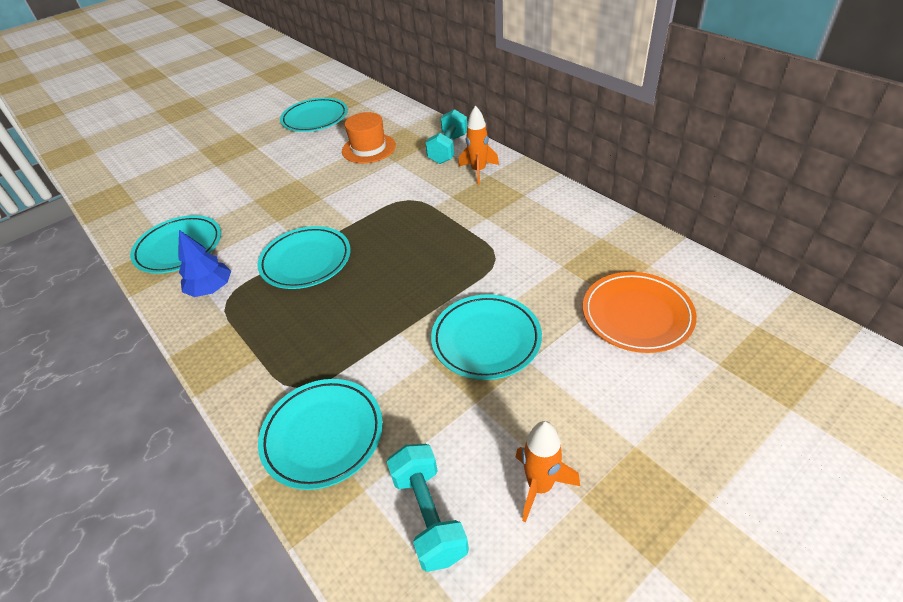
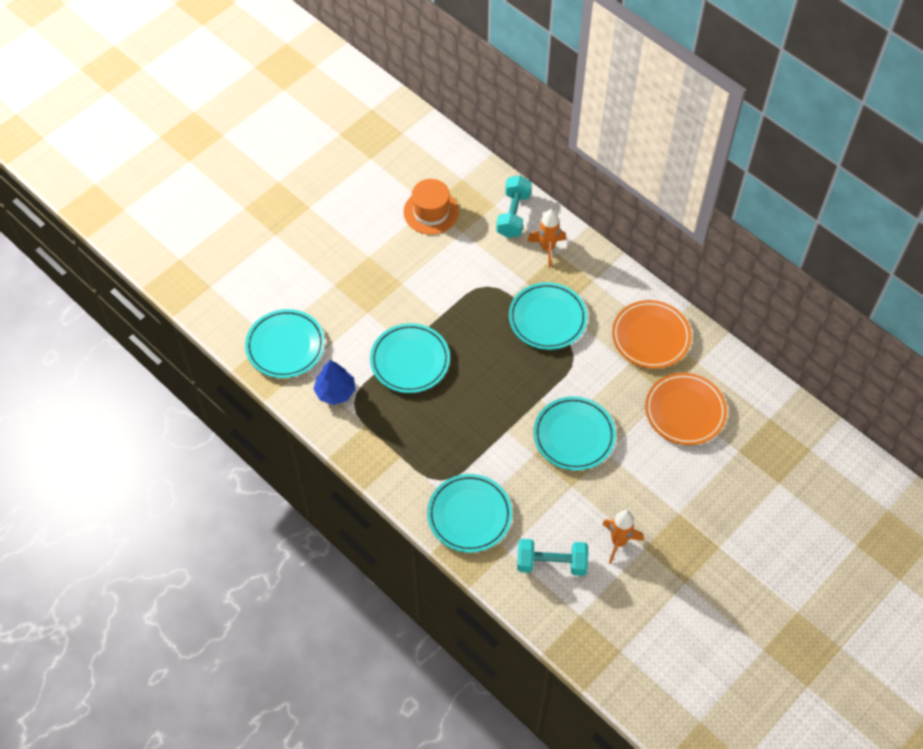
camera: 10 degrees left, 15 degrees up
turquoise plate [280,98,348,132] -> turquoise plate moved to [509,282,587,350]
turquoise dumbbell [387,444,469,572] -> turquoise dumbbell turned 60 degrees counterclockwise [517,539,588,576]
none -> orange plate [612,300,692,369]

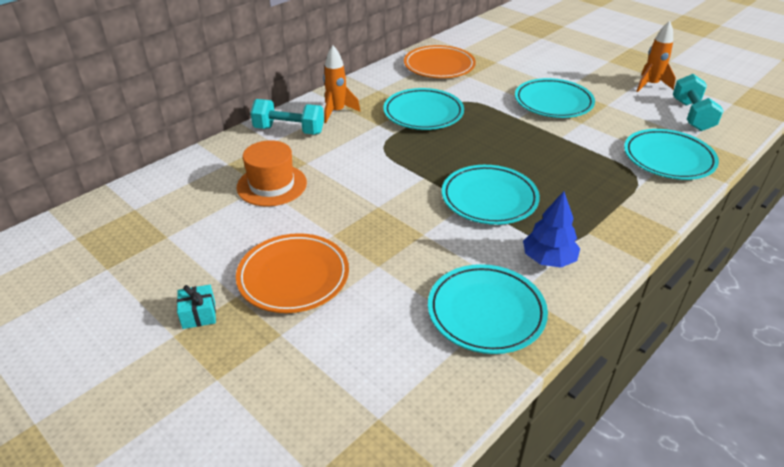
camera: 90 degrees left, 20 degrees down
orange plate [645,373,727,445] -> orange plate moved to [236,233,349,313]
none -> turquoise gift [177,285,216,329]

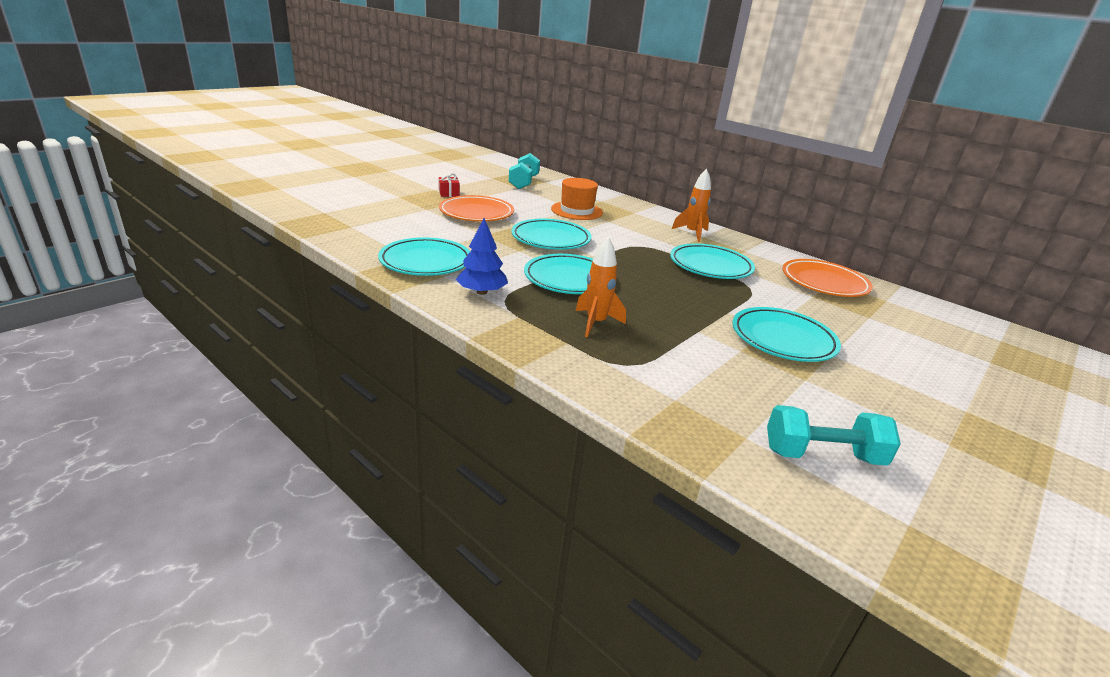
camera: 85 degrees right, 10 degrees down
turquoise gift [177,285,216,329] -> red gift [439,173,460,197]
turquoise dumbbell [250,99,324,134] -> turquoise dumbbell moved to [509,153,540,189]
turquoise plate [624,129,719,180] -> turquoise plate moved to [511,219,592,250]
orange rocket [637,21,676,92] -> orange rocket moved to [576,237,626,337]

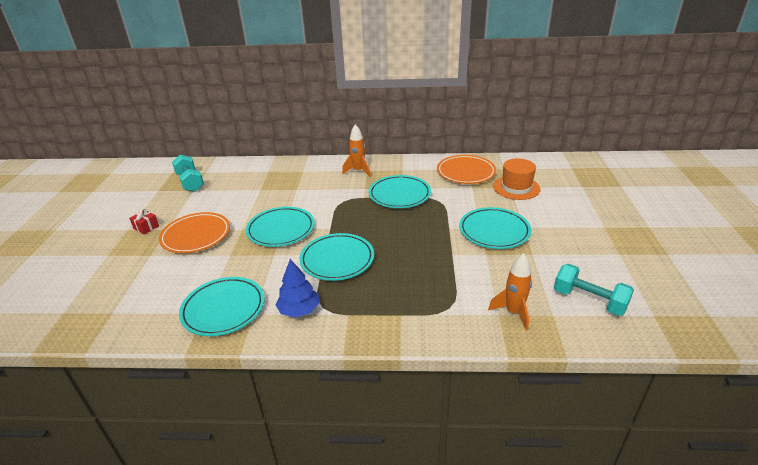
camera: 35 degrees left, 5 degrees up
orange hat [551,178,603,220] -> orange hat moved to [493,158,540,200]
orange rocket [576,237,626,337] -> orange rocket moved to [488,253,532,330]
turquoise dumbbell [767,405,901,466] -> turquoise dumbbell turned 75 degrees clockwise [554,264,634,316]

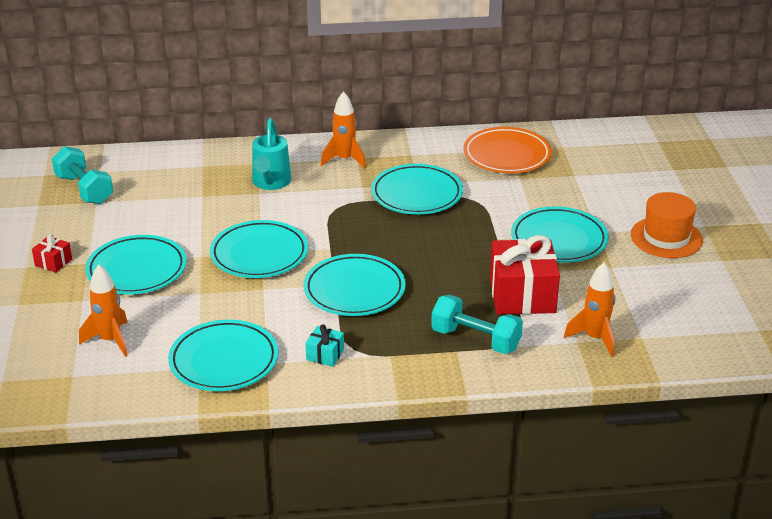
camera: 10 degrees left, 0 degrees up
orange plate [159,212,230,253] -> turquoise plate [85,235,187,295]
blue tree [276,259,319,318] -> turquoise gift [305,324,344,367]
orange hat [493,158,540,200] -> orange hat moved to [631,192,703,258]
turquoise dumbbell [554,264,634,316] -> turquoise dumbbell moved to [431,295,523,354]
none -> orange rocket [79,264,128,357]
none -> turquoise watering can [252,118,291,190]
none -> red gift [490,235,560,315]

